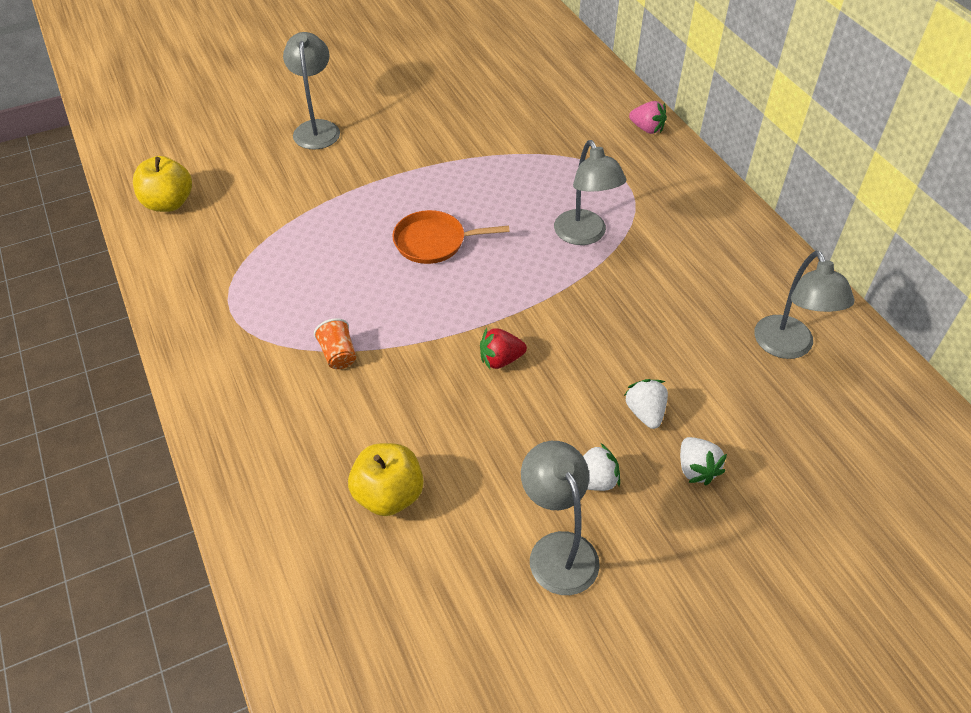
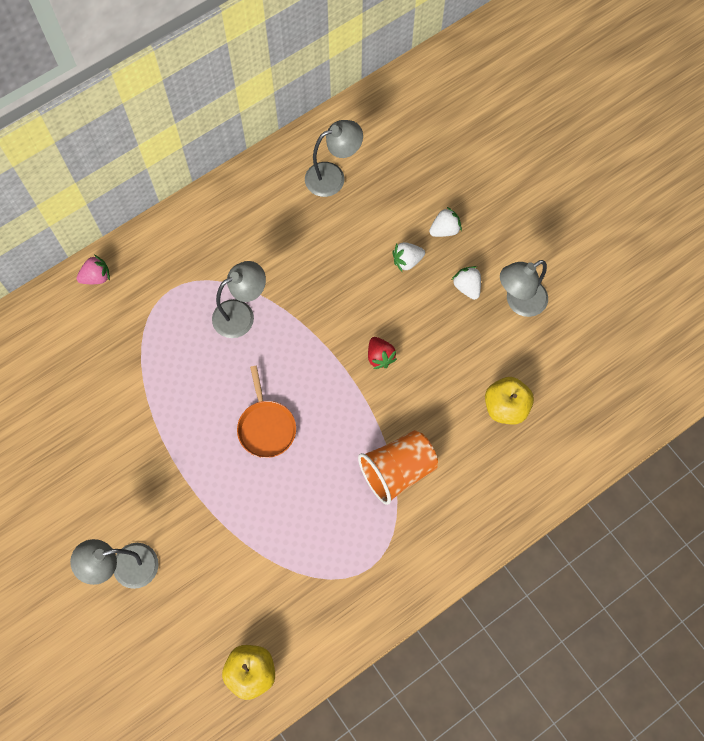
camera: 100 degrees left, 20 degrees up
orange cup [314,318,356,369] -> orange cup [358,430,438,505], size x2.07
pink strawberry [629,101,667,134] -> pink strawberry turned 45 degrees clockwise [76,255,110,284]

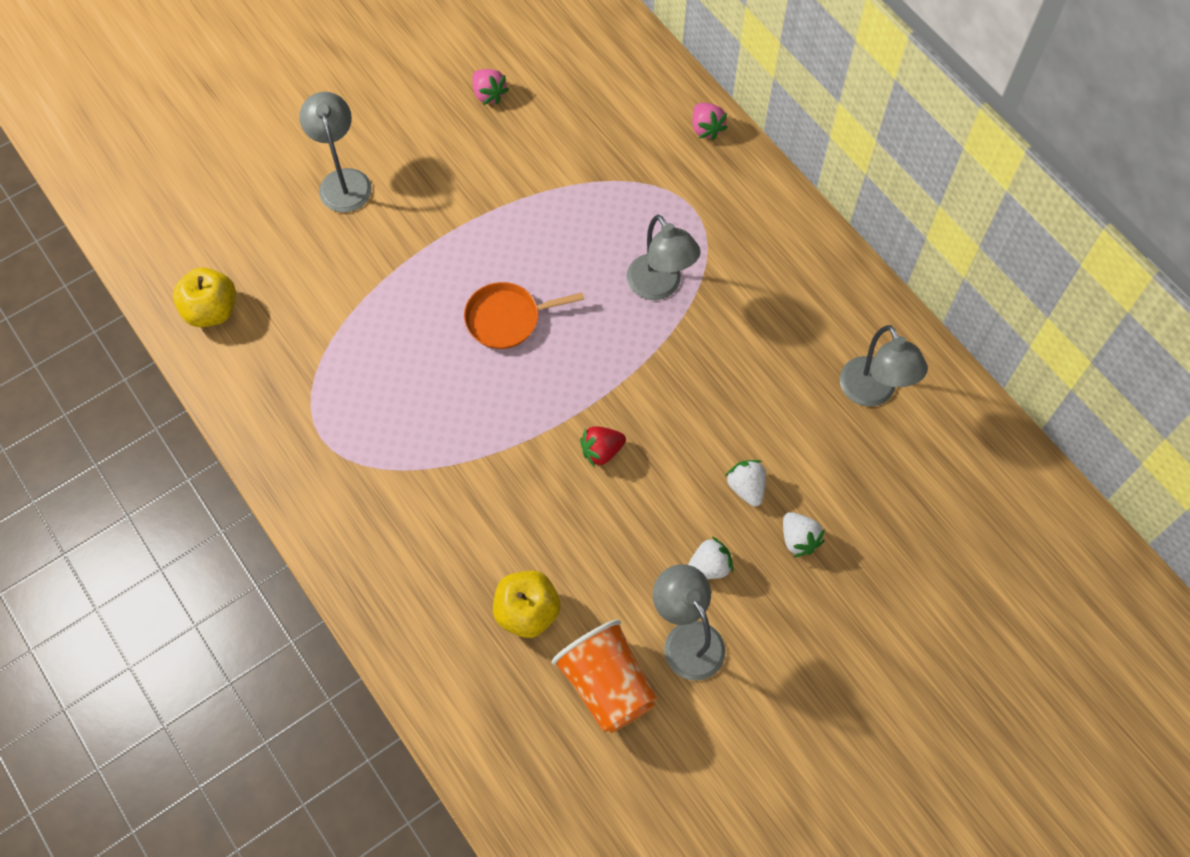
camera: 90 degrees right, 5 degrees down
orange cup [358,430,438,505] -> orange cup moved to [552,619,658,733]
none -> pink strawberry [472,69,509,105]

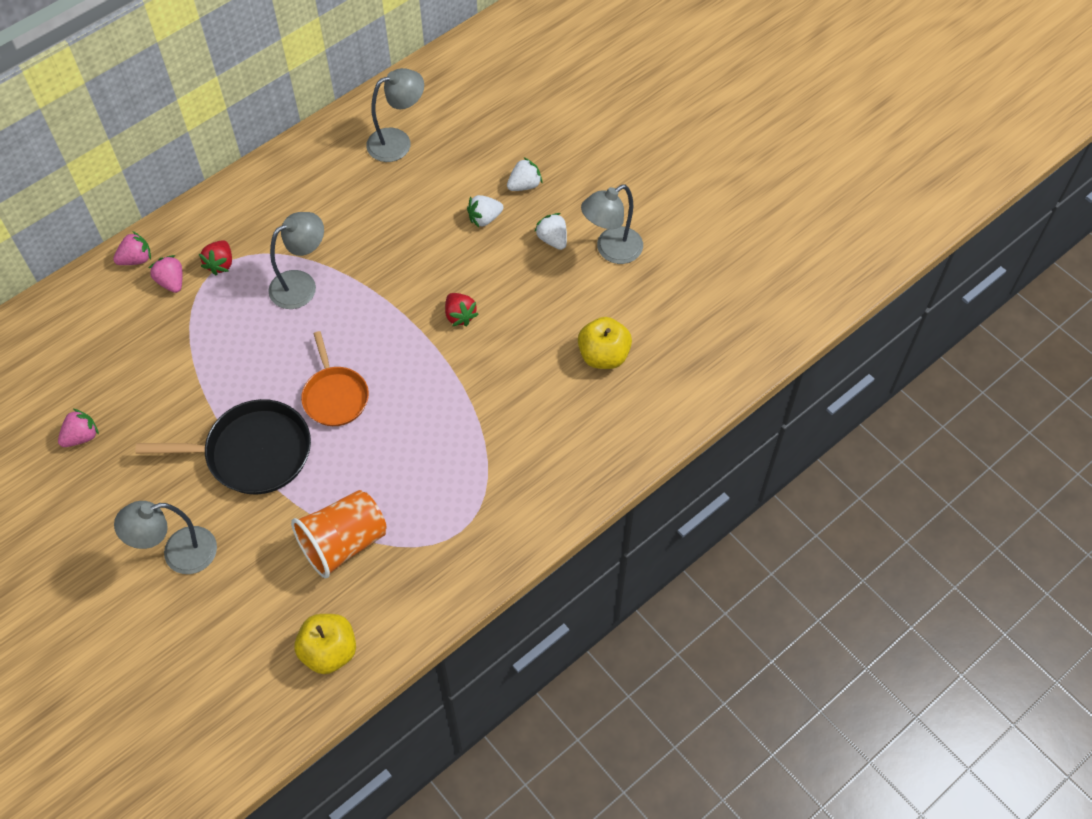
camera: 95 degrees left, 5 degrees down
orange cup [552,619,658,733] -> orange cup moved to [291,490,386,579]
none -> black pan [135,399,311,494]
none -> pink strawberry [149,255,183,293]
none -> red strawberry [199,240,232,275]

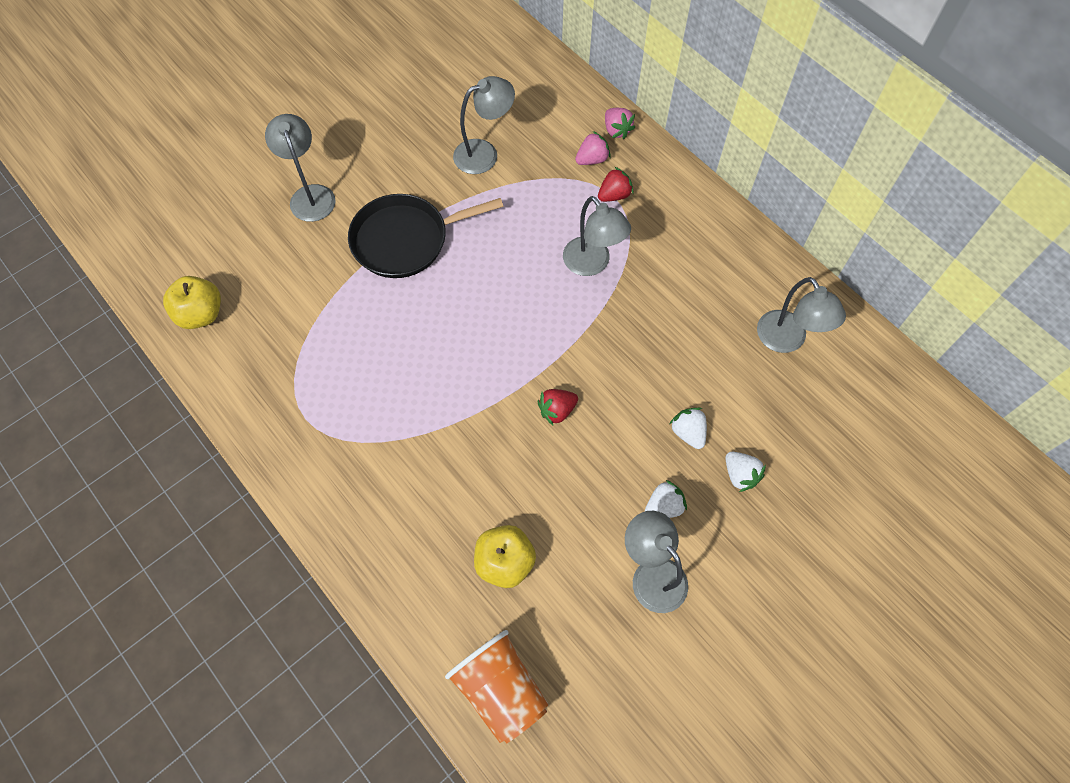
camera: 90 degrees right, 5 degrees up
pink strawberry [58,409,99,447] -> none
black pan [135,399,311,494] -> black pan turned 75 degrees clockwise [348,194,504,278]
red strawberry [199,240,232,275] -> red strawberry turned 135 degrees clockwise [598,167,633,202]
orange cup [291,490,386,579] -> orange cup moved to [445,630,549,743]
orange pan [301,331,369,426] -> none
none -> grey lamp [453,76,515,174]

